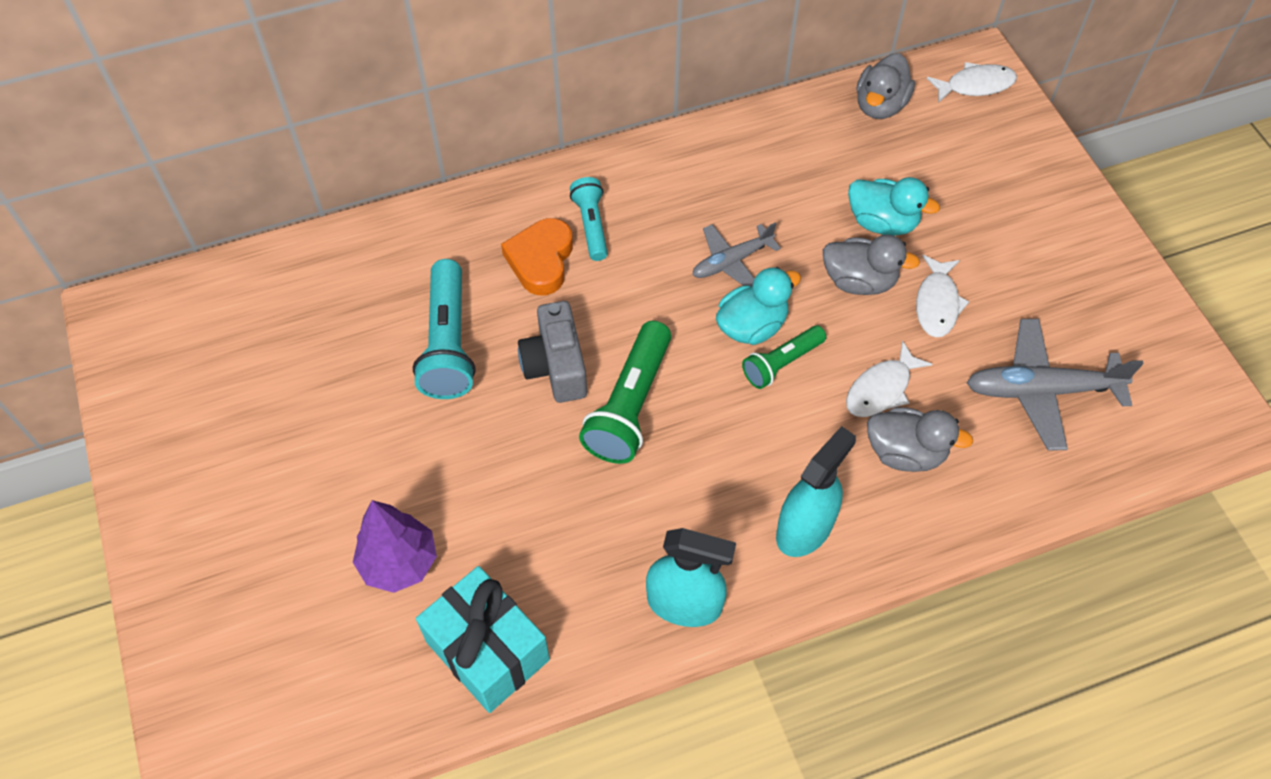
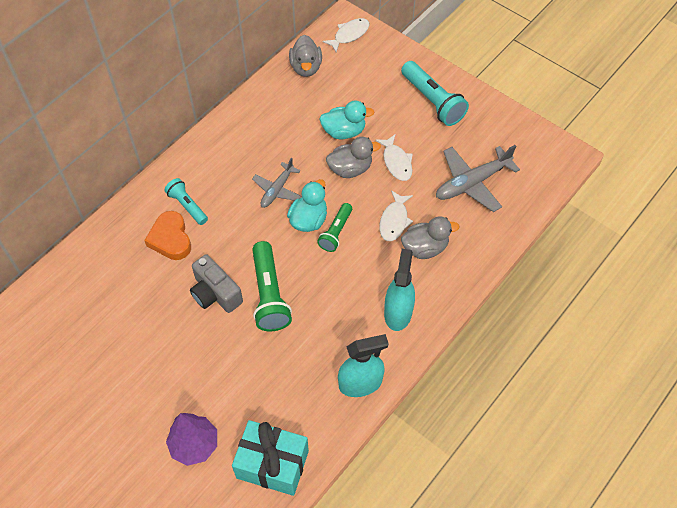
camera: 30 degrees left, 0 degrees up
turquoise flashlight [413,259,475,399] -> turquoise flashlight moved to [401,61,469,126]

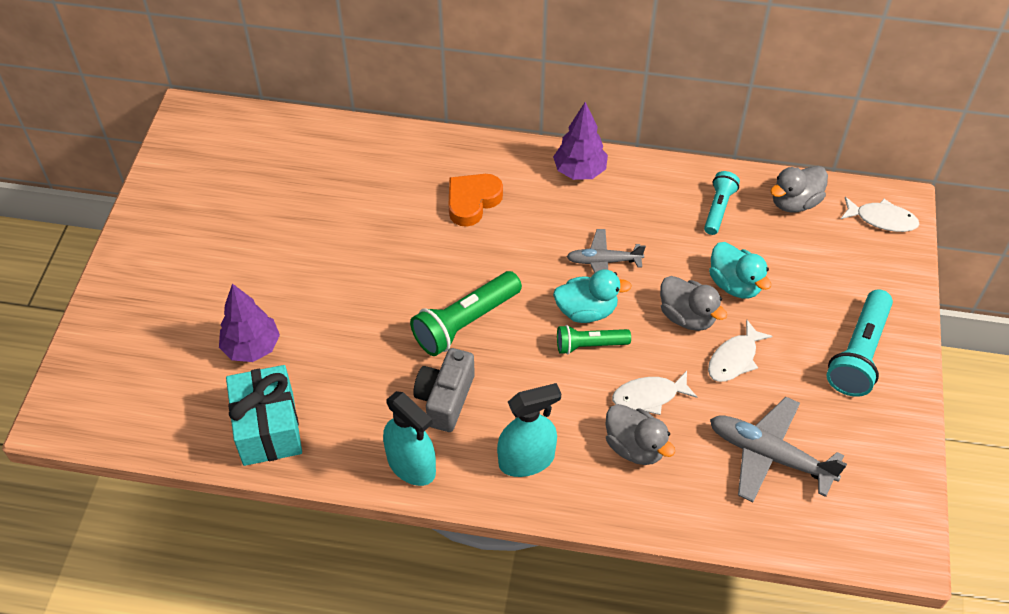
camera: 60 degrees right, 5 degrees down
turquoise flashlight [164,178,208,225] -> turquoise flashlight moved to [704,171,740,235]
grey camera [190,254,243,313] -> grey camera moved to [413,348,475,432]
none -> purple tree [553,102,608,180]

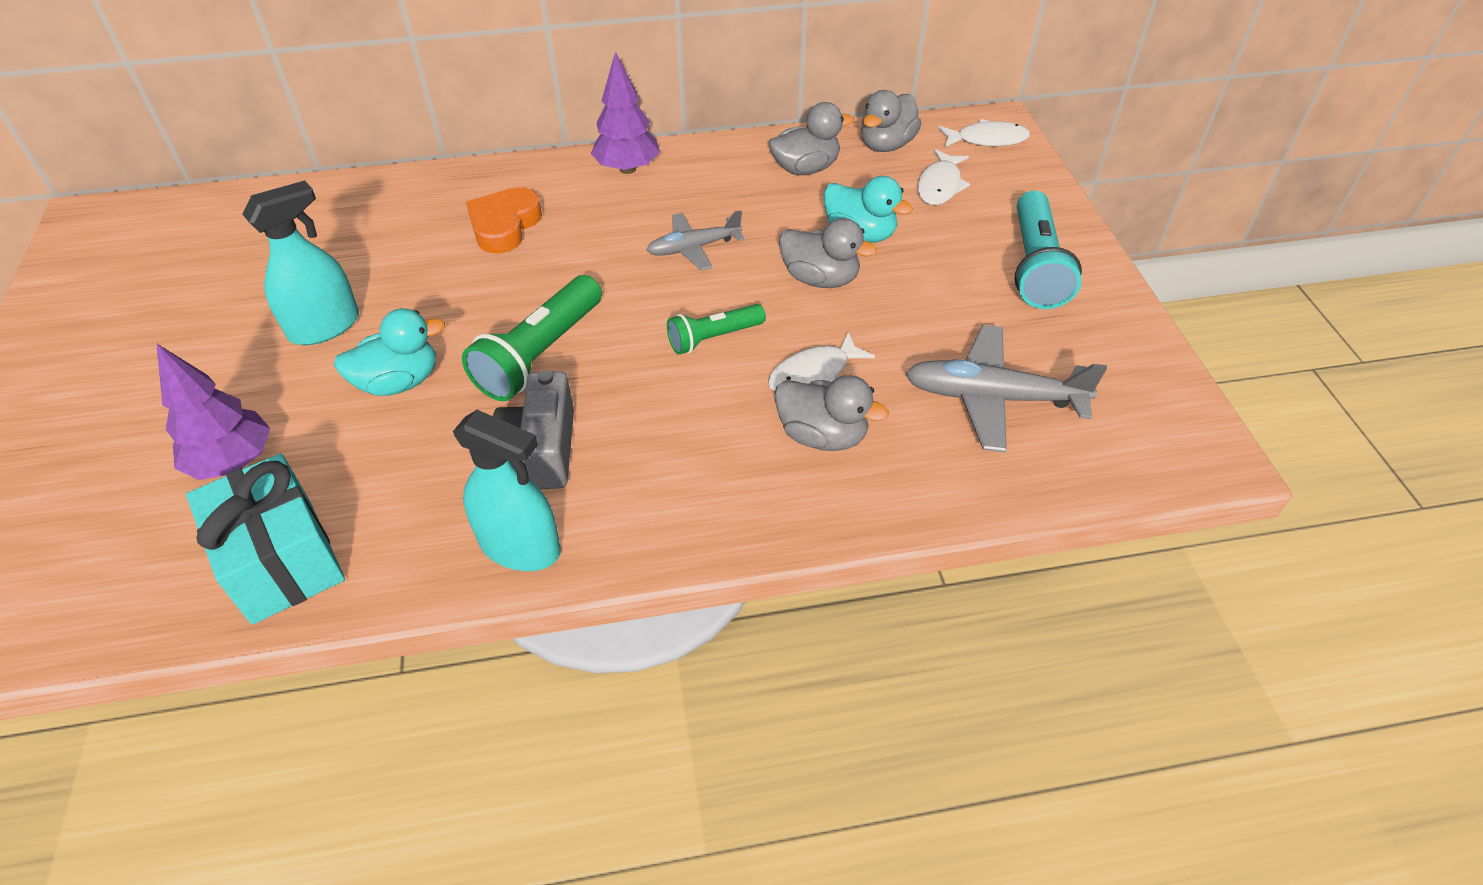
camera: 20 degrees left, 5 degrees down
turquoise spray bottle [497,383,561,477] -> turquoise spray bottle moved to [242,180,359,345]
turquoise duck [553,269,632,323] -> turquoise duck moved to [334,308,445,396]
turquoise flashlight [704,171,740,235] -> grey duck [769,102,854,175]
white fish [708,320,773,382] -> white fish moved to [917,149,970,205]

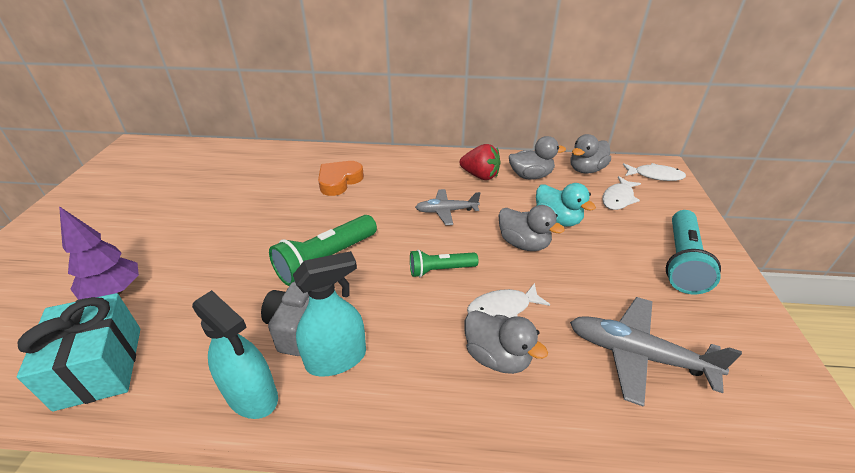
camera: 15 degrees right, 10 degrees down
turquoise spray bottle [242,180,359,345] -> turquoise spray bottle moved to [293,251,366,377]
turquoise duck [334,308,445,396] -> none
purple tree [591,52,660,174] -> none
none -> red strawberry [460,144,501,180]

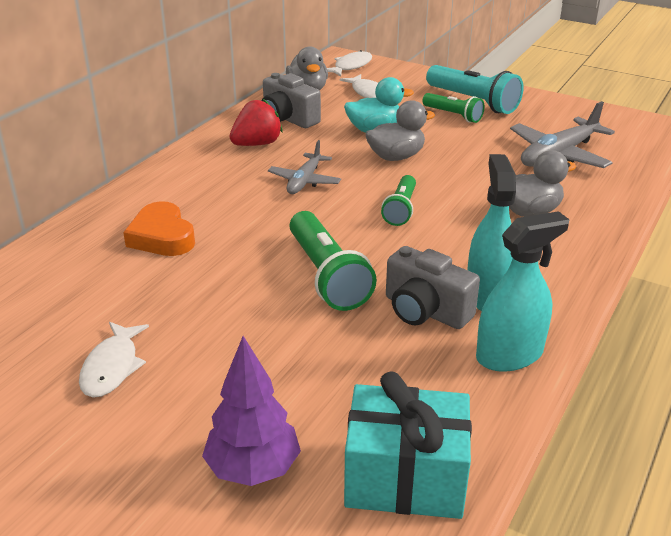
camera: 65 degrees left, 5 degrees down
white fish [467,283,550,318] -> white fish moved to [79,322,149,398]
grey duck [509,136,566,180] -> grey camera [262,73,321,128]
none -> green flashlight [422,93,485,123]

